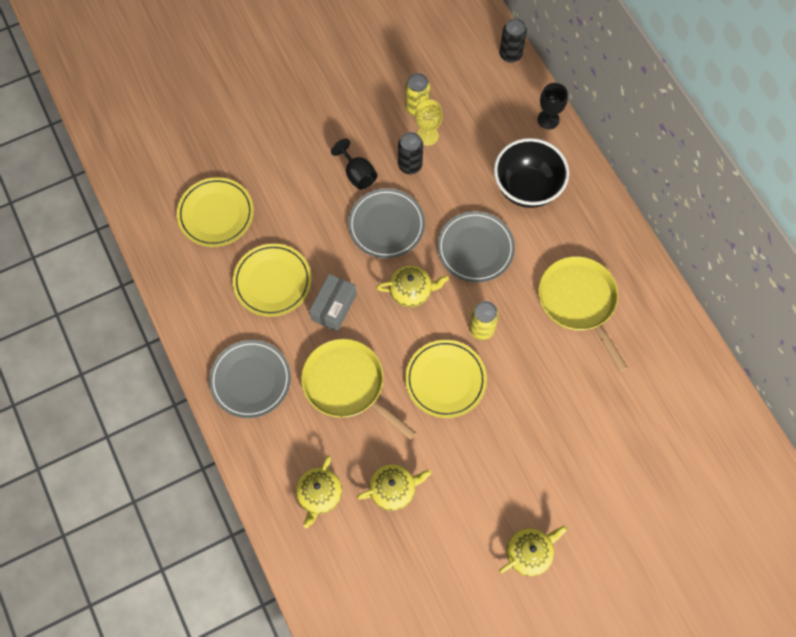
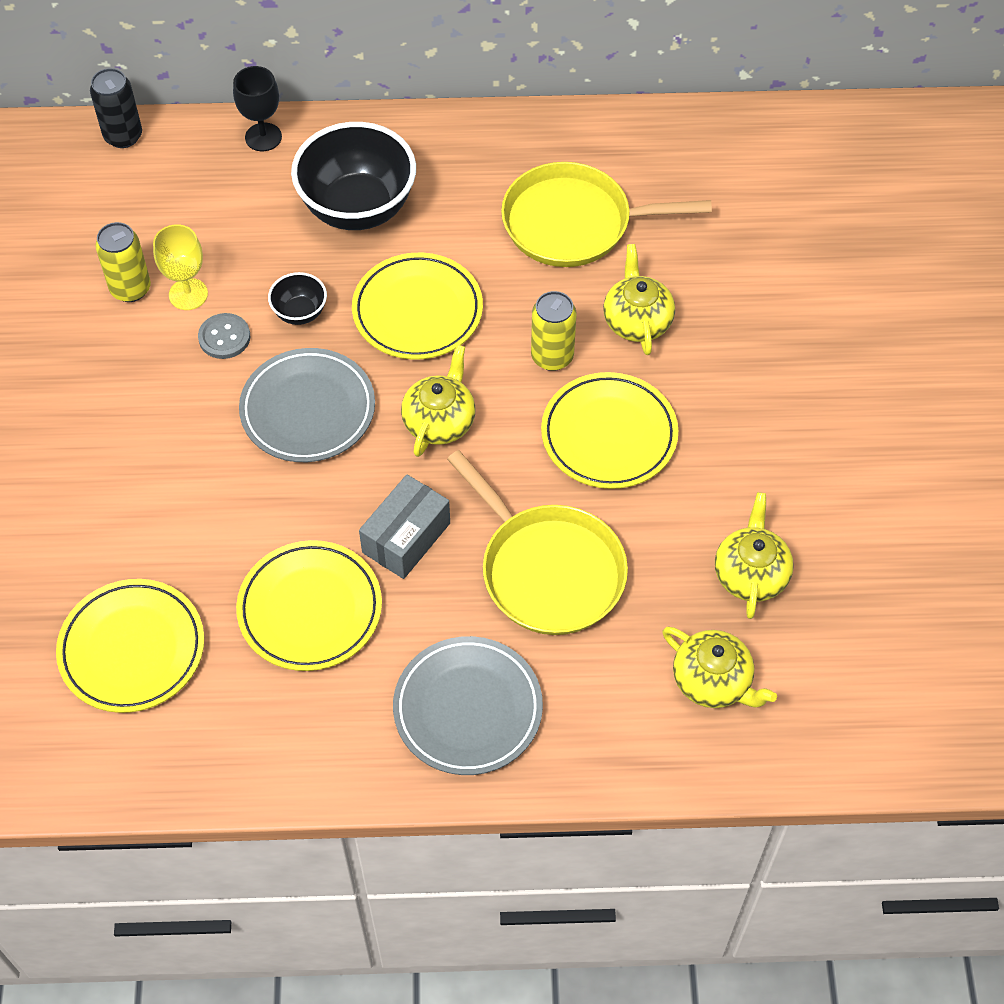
camera: 65 degrees left, 10 degrees down
yellow pan [301,339,416,440] -> yellow pan turned 105 degrees counterclockwise [447,450,628,635]
grey box [309,274,357,332] -> grey box turned 75 degrees clockwise [359,474,450,579]
black goblet [331,138,378,190] -> none
black can [398,132,423,174] -> grey button [198,313,250,359]
grey plate [437,211,515,283] -> yellow plate [352,253,483,360]
yellow teapot [499,525,568,576] -> yellow teapot moved to [603,244,675,355]
none -> black bowl [268,272,327,325]

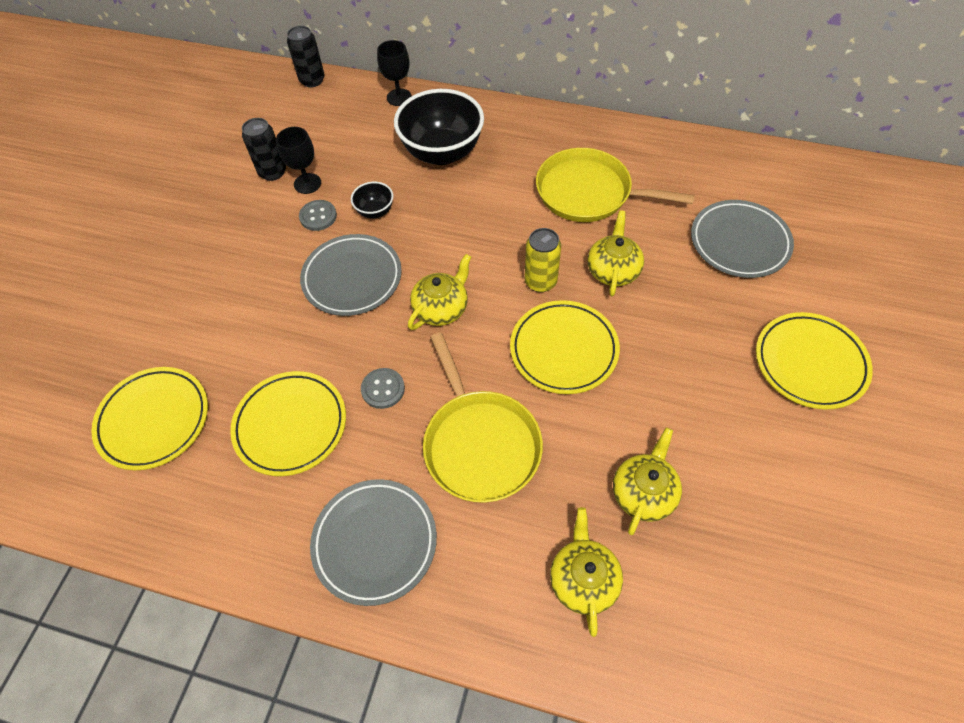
camera: 20 degrees right, 0 degrees up
yellow can [95,222,151,302] -> black can [242,118,286,181]
yellow goblet [153,224,208,310] -> black goblet [276,127,321,194]
yellow plate [352,253,483,360] -> yellow plate moved to [756,312,873,410]
grey box [359,474,450,579] -> grey button [361,368,405,409]
yellow teapot [662,627,777,708] -> yellow teapot turned 150 degrees counterclockwise [550,507,623,637]
none -> grey plate [691,200,794,278]

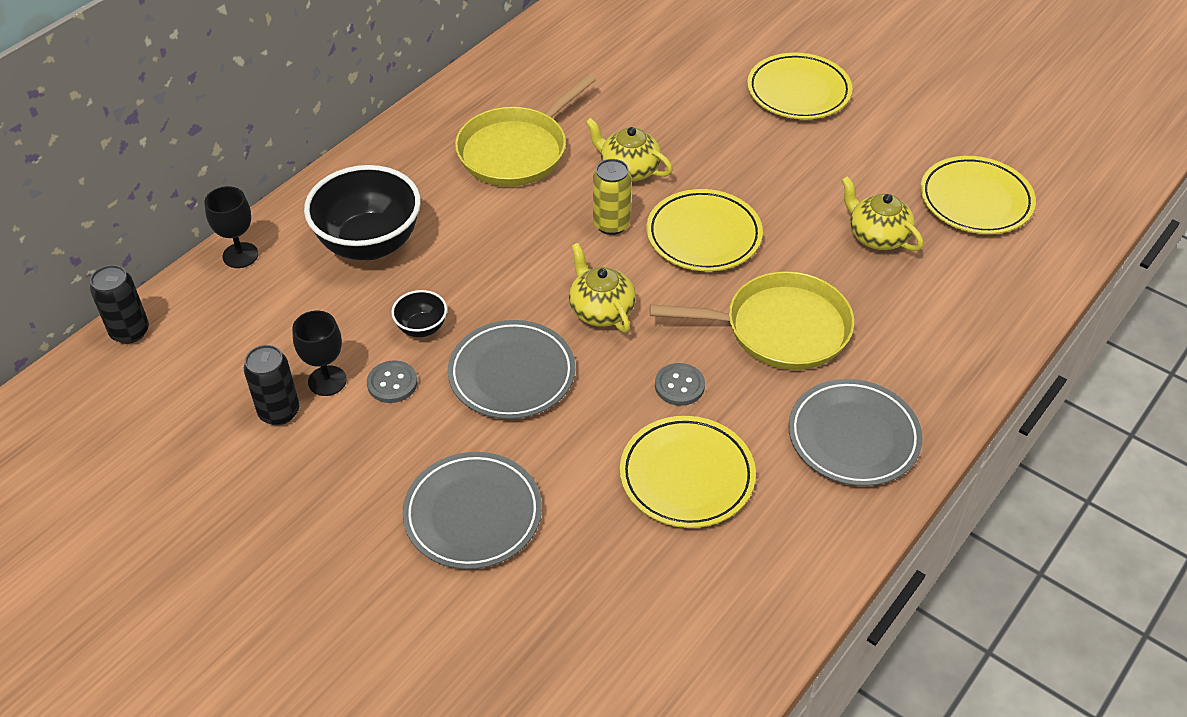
camera: 70 degrees left, 10 degrees down
yellow plate [91,367,208,470] -> yellow plate moved to [920,156,1036,234]
yellow teapot [550,507,623,637] -> none
grey plate [691,200,794,278] -> grey plate moved to [402,452,542,569]

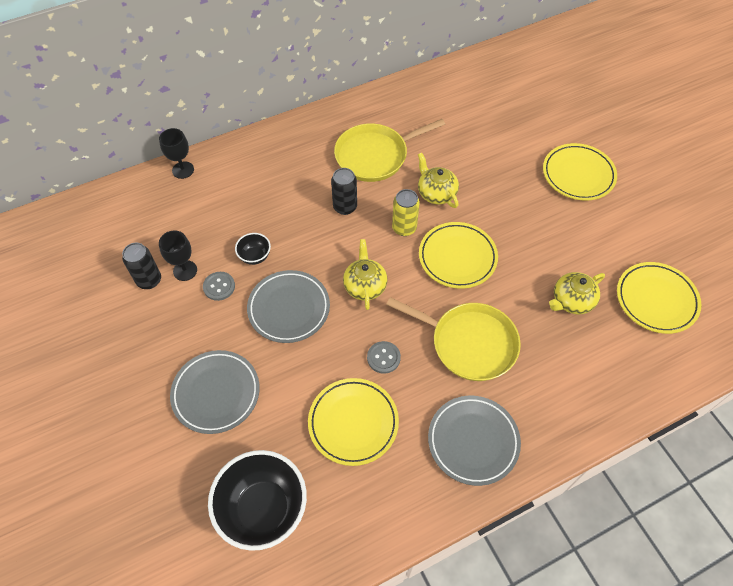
camera: 25 degrees right, 10 degrees up
black can [90,265,149,344] -> black can moved to [331,168,357,215]
black bowl [304,165,421,260] -> black bowl moved to [208,450,307,551]
yellow teapot [841,176,923,251] -> yellow teapot turned 105 degrees counterclockwise [549,272,605,314]

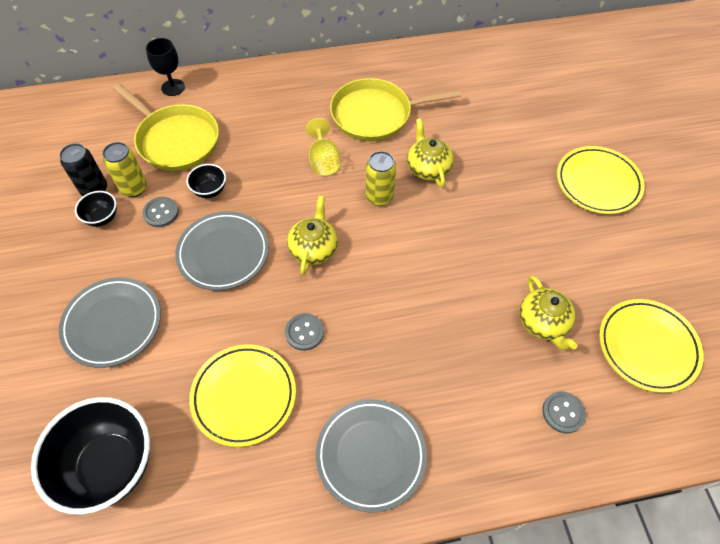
camera: 15 degrees right, 0 degrees up
black goblet [159,230,197,281] -> yellow can [102,142,147,197]
black can [331,168,357,215] -> yellow goblet [306,118,340,176]
yellow pan [386,297,521,381] -> yellow pan moved to [113,84,219,171]
yellow plate [419,222,498,289] -> none
yellow teapot [549,272,605,314] -> yellow teapot turned 90 degrees counterclockwise [519,275,578,350]
none -> black bowl [75,191,117,227]
none -> grey button [542,391,586,434]

